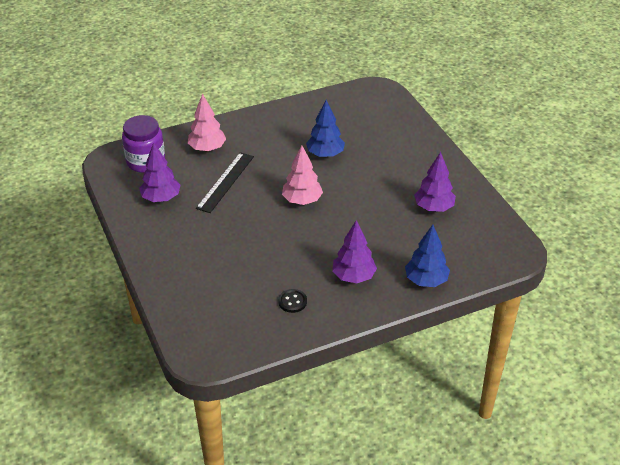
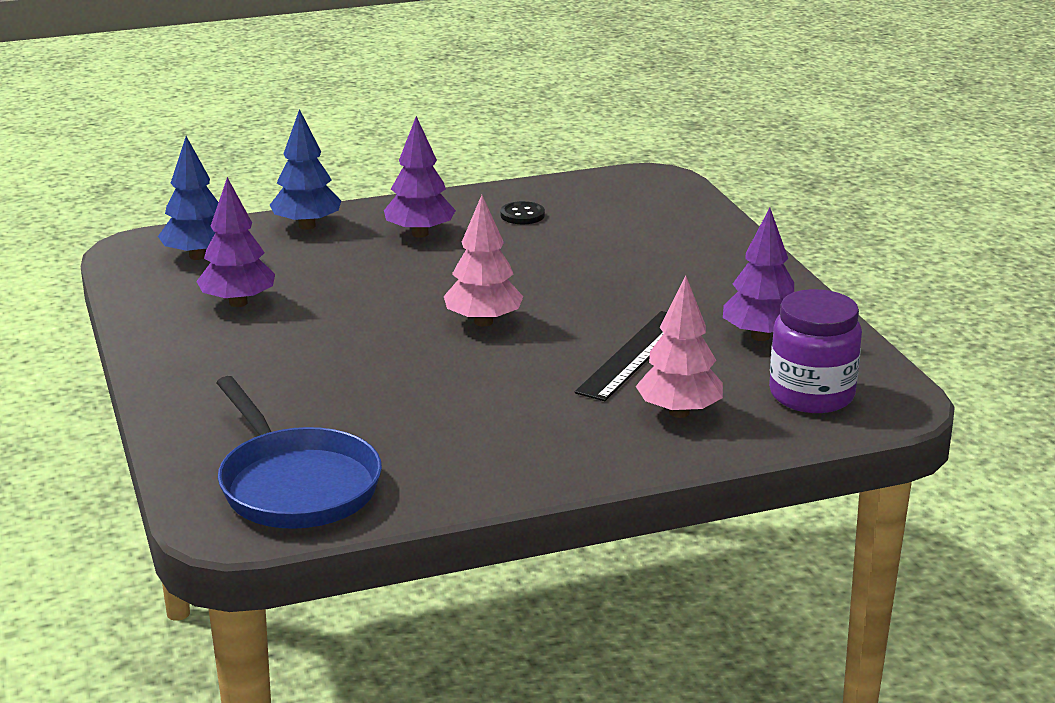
camera: 175 degrees left, 15 degrees down
blue tree [306,100,345,157] -> blue tree moved to [158,136,219,260]
none -> blue pan [216,376,382,529]

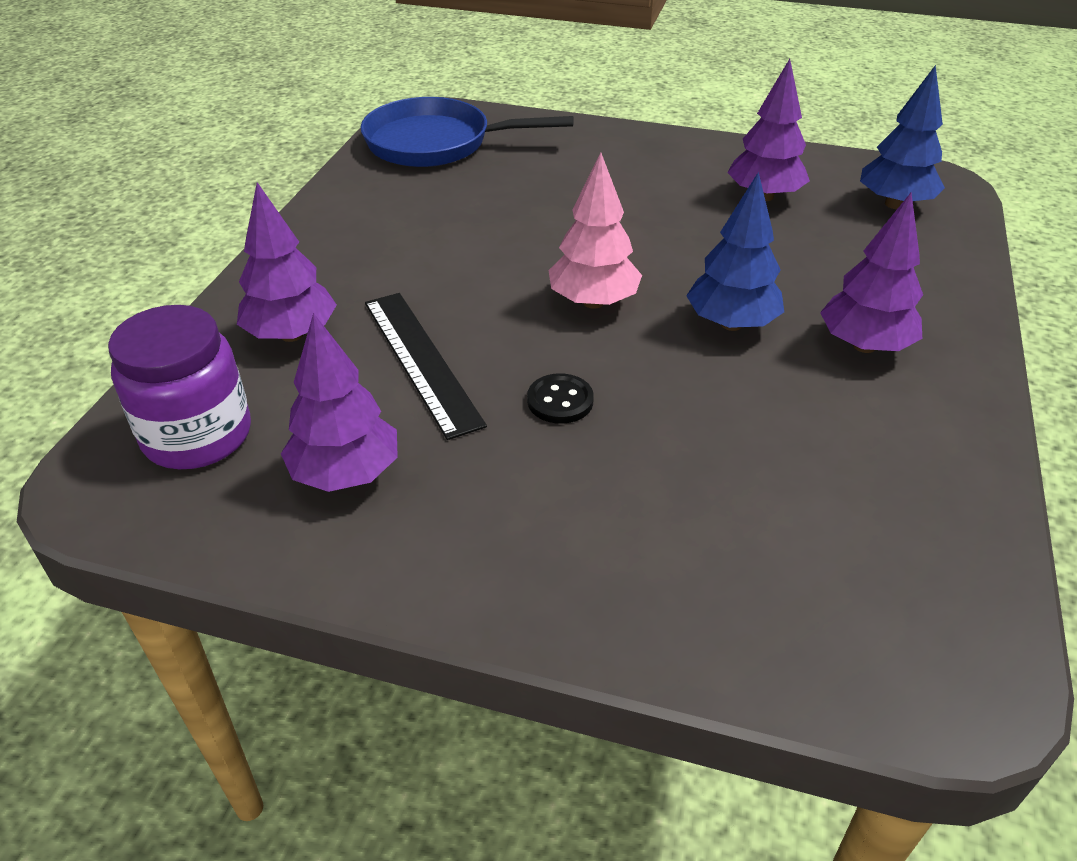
camera: 125 degrees right, 15 degrees up
blue tree [270,109,341,230] -> blue tree moved to [686,172,784,331]
black button [500,201,545,224] -> black button moved to [527,373,594,424]
pink tree [636,276,723,418] -> purple tree [237,182,337,342]

